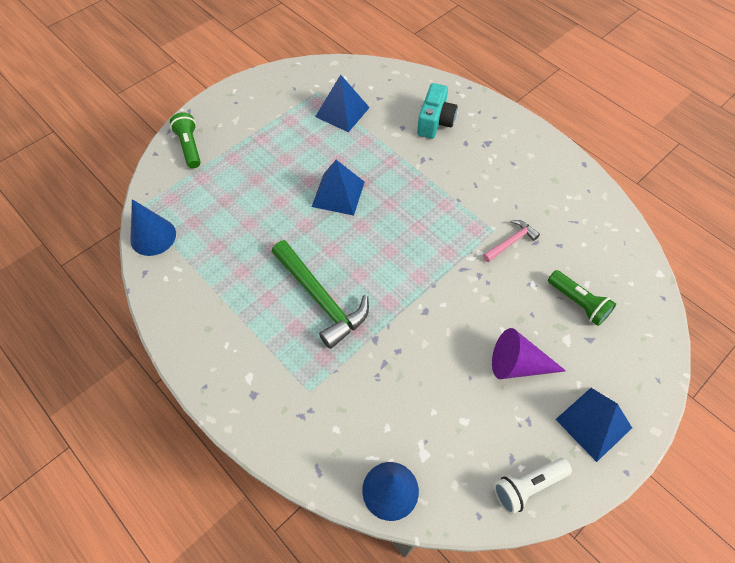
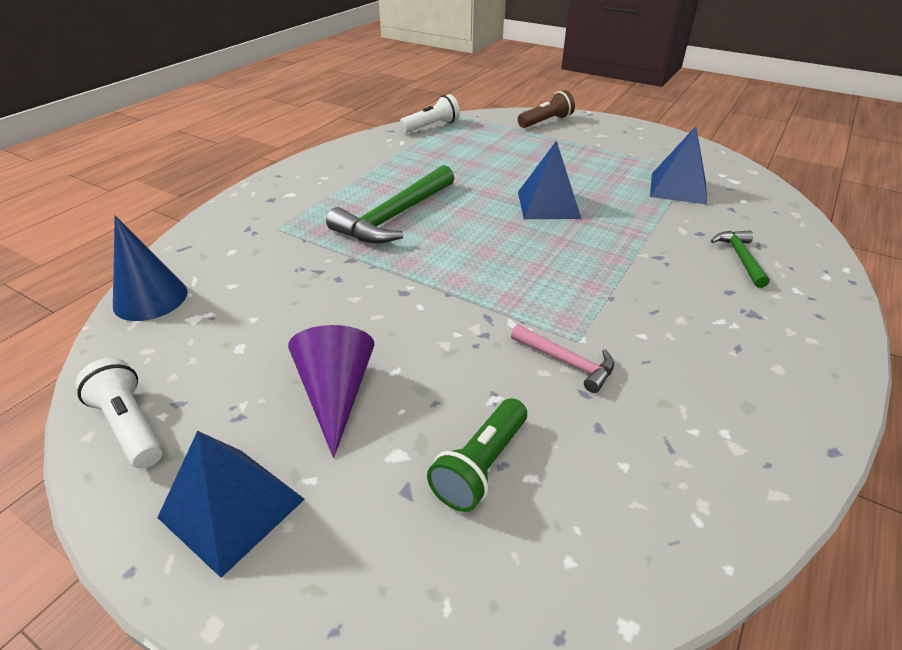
camera: 75 degrees right, 20 degrees down
blue cone [130,199,176,256] -> white flashlight [399,94,460,133]
green flashlight [170,112,201,168] -> brown flashlight [518,90,575,128]
turquoise camera [417,83,458,139] -> green hammer [711,231,770,288]

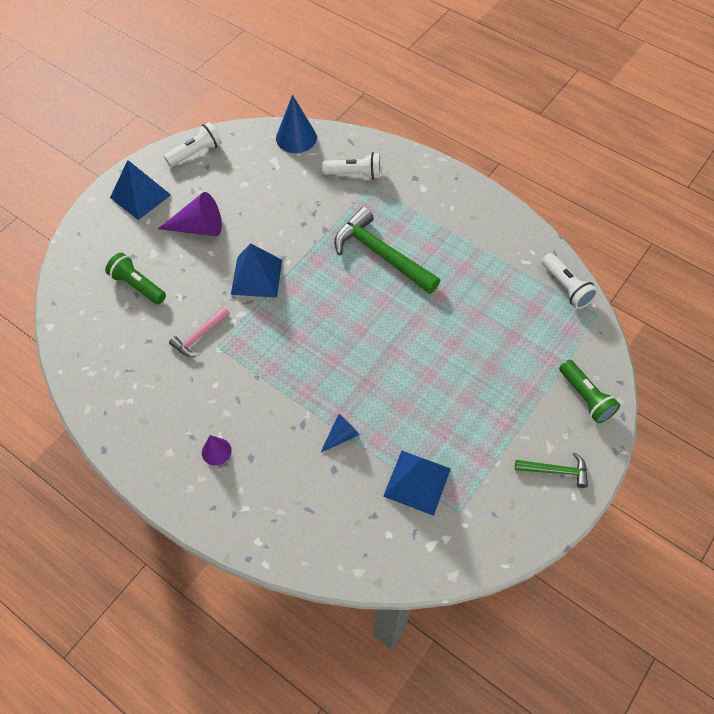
camera: 95 degrees right, 20 degrees up
brown flashlight [518,90,575,128] -> green flashlight [559,360,620,423]
blue pyramid [518,140,581,219] -> blue pyramid moved to [231,243,282,298]
green hammer [711,231,770,288] -> green hammer moved to [515,452,588,488]
none -> purple cone [202,435,232,466]
none -> blue cone [320,414,360,453]
none -> white flashlight [322,152,381,180]

